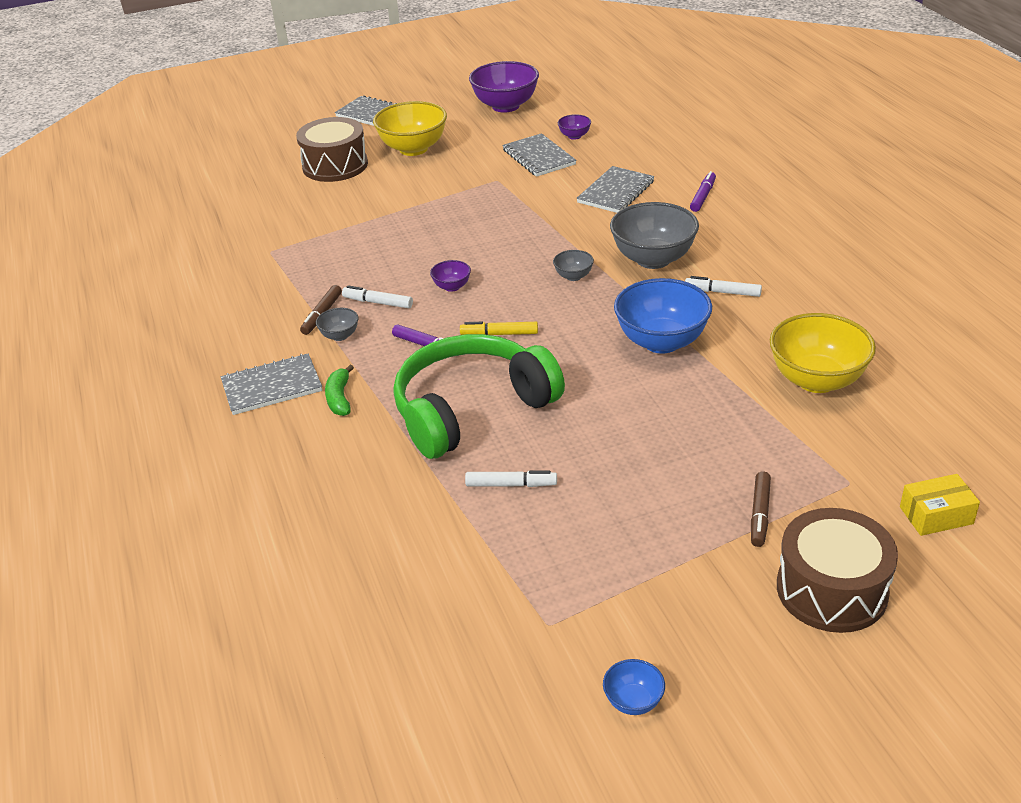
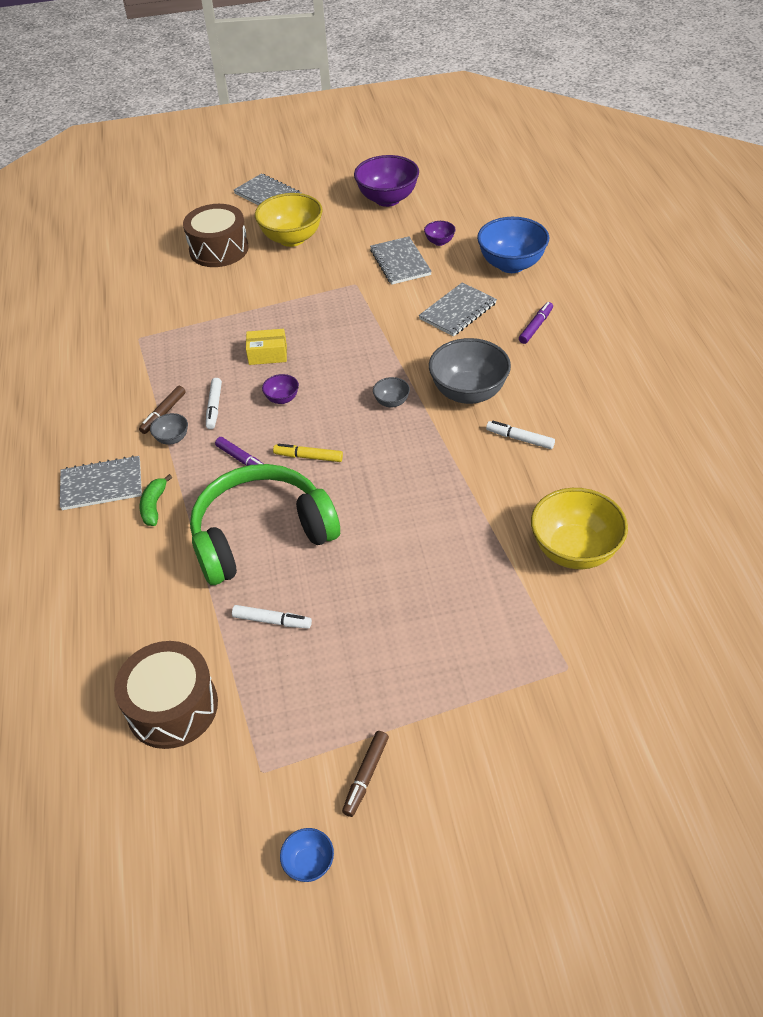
camera: 10 degrees right, 10 degrees up
white marker [342,285,413,308] -> white marker turned 120 degrees counterclockwise [206,378,222,429]
blue bowl [614,278,712,354] -> blue bowl moved to [477,217,549,273]
brown marker [751,471,771,547] -> brown marker moved to [342,731,389,817]
brown drum [777,508,898,633] -> brown drum moved to [114,641,218,749]
yellow box [900,474,980,536] -> yellow box moved to [246,329,287,365]

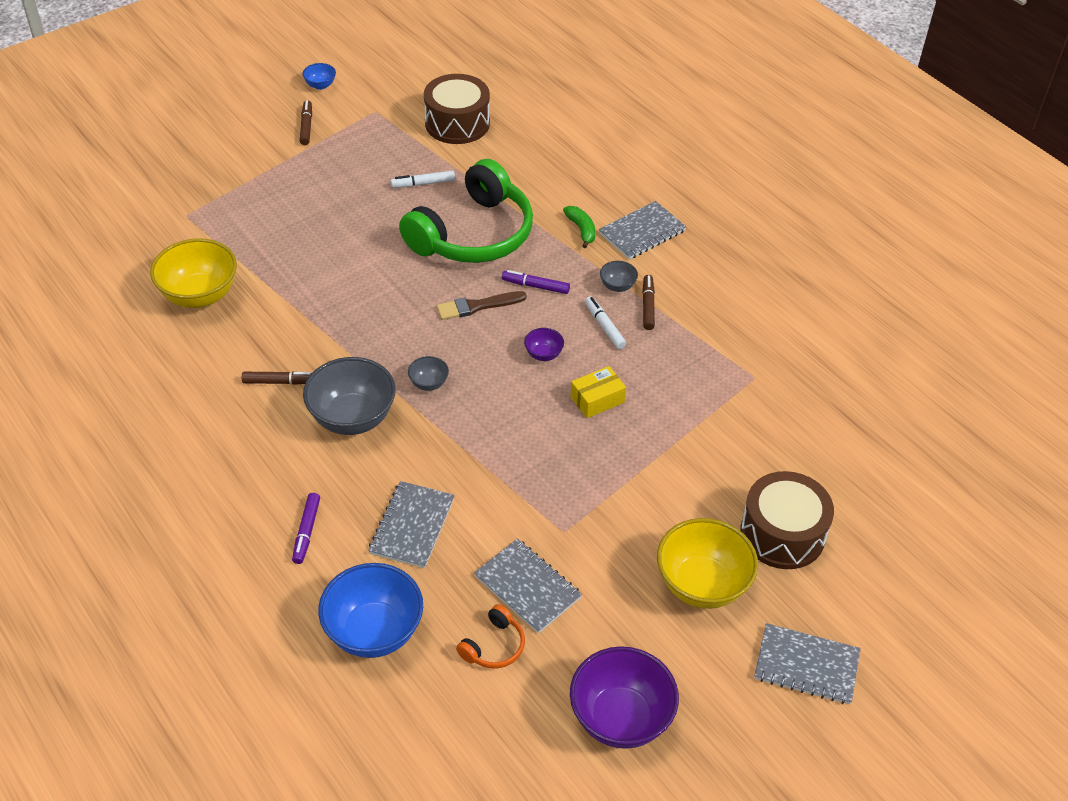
camera: 150 degrees right, 0 degrees up
yellow marker [273,444,343,462] -> brown brush [437,291,527,320]
purple bowl [424,221,456,246] -> orange headphones [456,604,525,668]
white marker [486,421,555,449] -> brown marker [242,371,312,385]

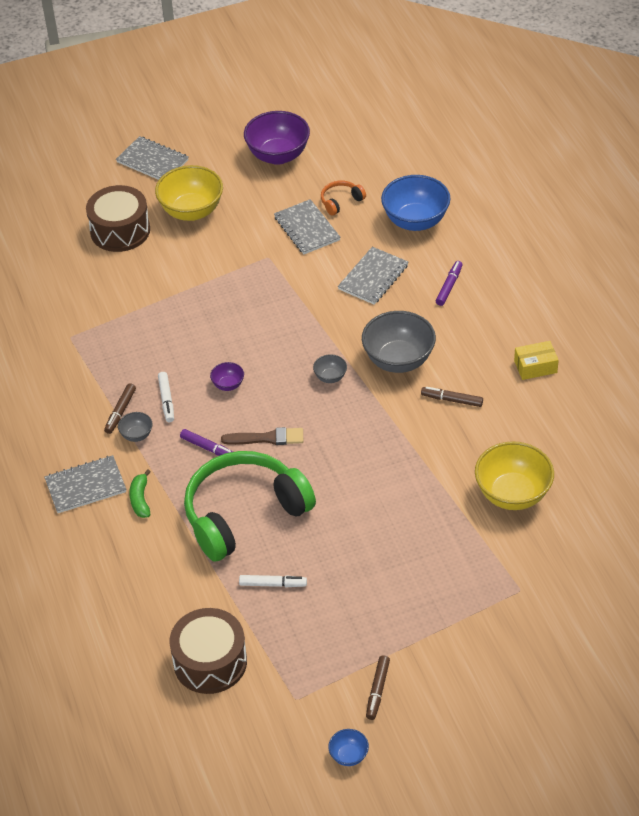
camera: 160 degrees left, 0 degrees up
yellow box [570,366,626,418] -> yellow box moved to [514,341,559,380]

